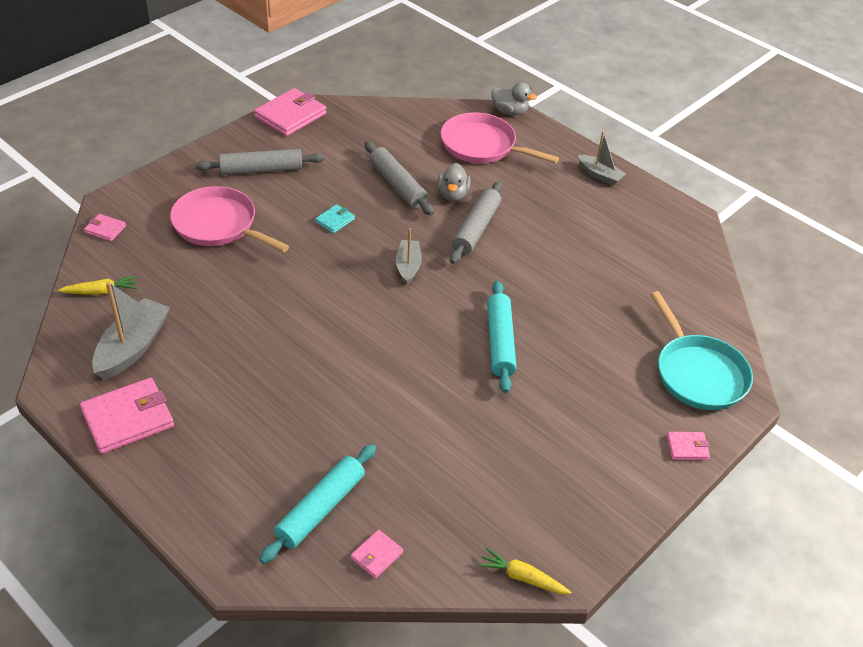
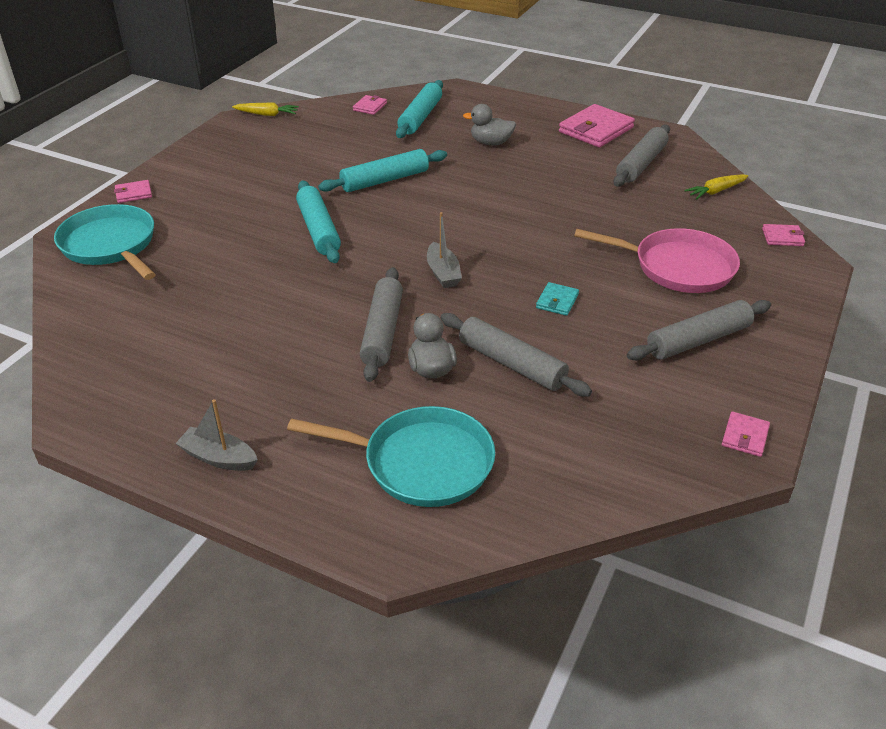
camera: 165 degrees right, 5 degrees down
grey boat [92,282,170,380] -> grey rolling pin [613,125,670,186]
pink wallet [254,88,326,136] -> pink wallet [722,412,770,457], size x0.50
pink pan [440,113,559,163] -> turquoise pan [287,406,495,507]
grey duck [491,82,537,115] -> grey duck moved to [463,104,516,145]
none -> turquoise rolling pin [318,149,447,192]

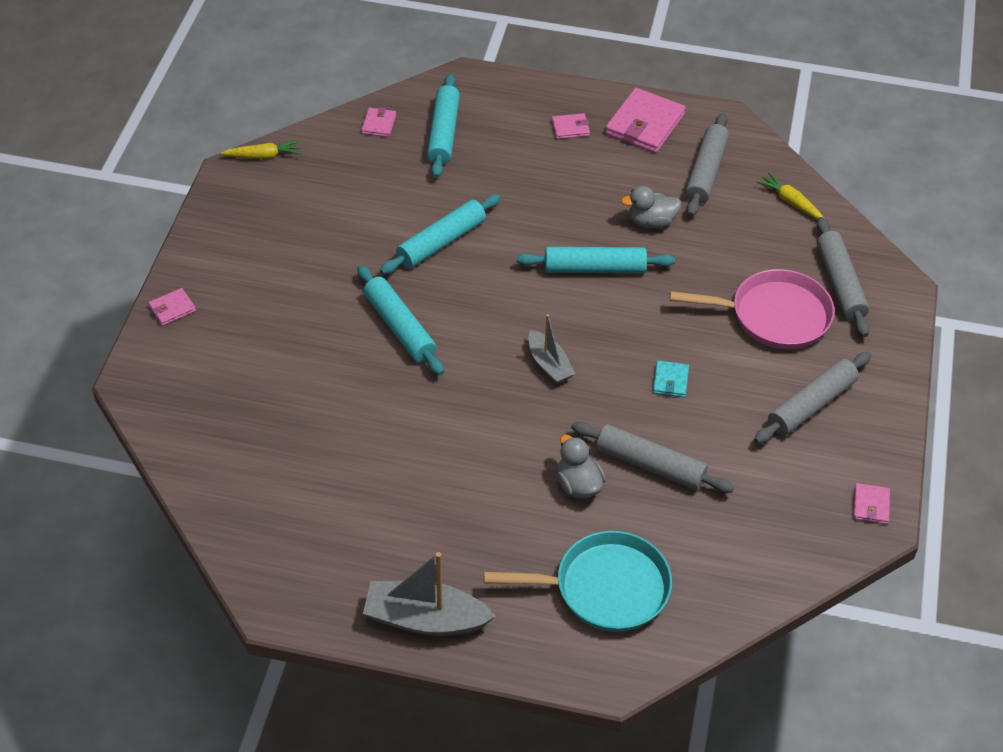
camera: 15 degrees left, 10 degrees up
turquoise pan [54,204,156,280] -> none
grey boat [175,399,258,471] -> grey boat [363,552,496,636], size x1.63
grey rolling pin [360,267,403,382] -> grey rolling pin moved to [817,217,870,337]
grey duck [463,104,516,145] -> grey duck moved to [621,186,682,228]
yellow carrot [684,174,748,199] -> yellow carrot turned 90 degrees clockwise [757,173,824,219]
pink wallet [762,224,805,246] -> pink wallet moved to [552,113,590,139]
none -> turquoise rolling pin [517,247,675,273]

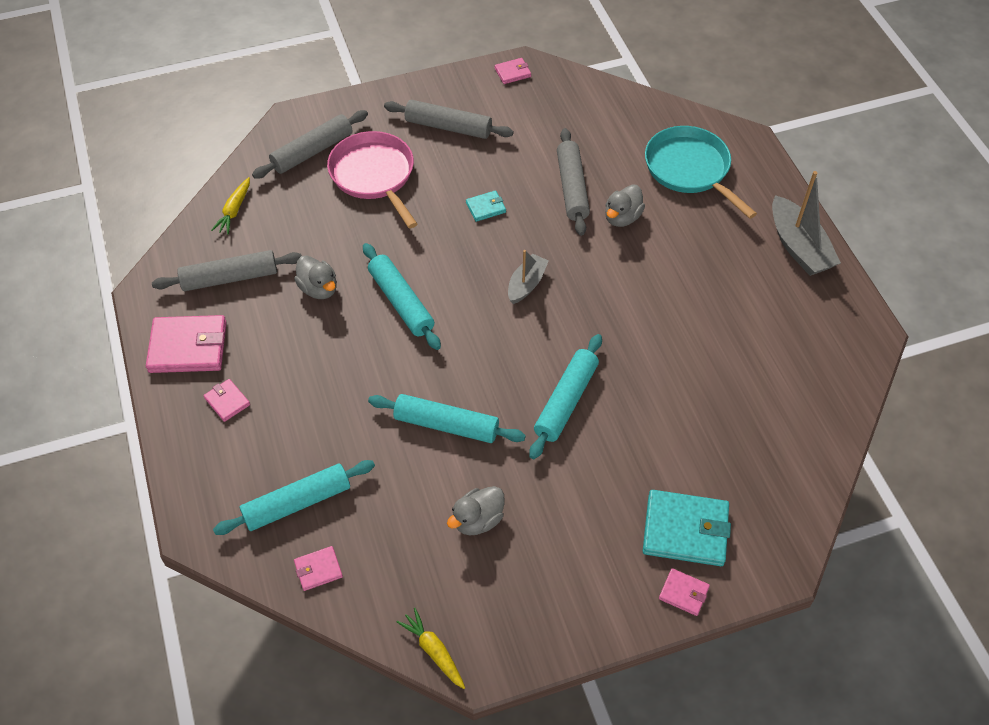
camera: 120 degrees left, 5 degrees up
none -> grey duck [447,486,504,535]
none -> turquoise wallet [643,490,731,566]

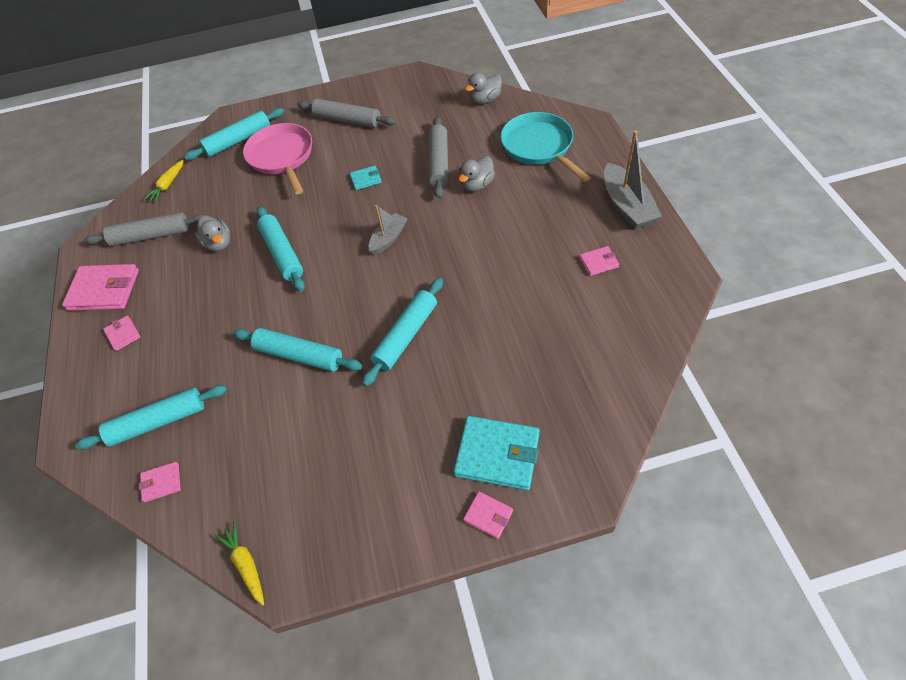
camera: 10 degrees right, 0 degrees up
grey rolling pin [252,110,368,179] -> turquoise rolling pin [184,108,284,160]
grey duck [447,486,504,535] -> grey duck moved to [465,72,502,104]
pink wallet [495,58,531,84] -> pink wallet moved to [579,246,619,276]

